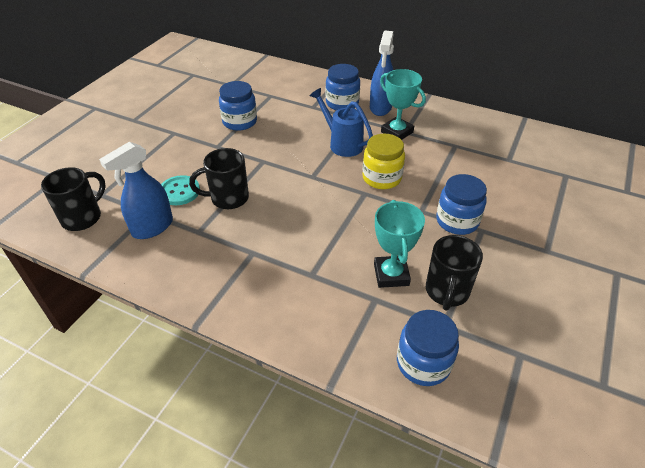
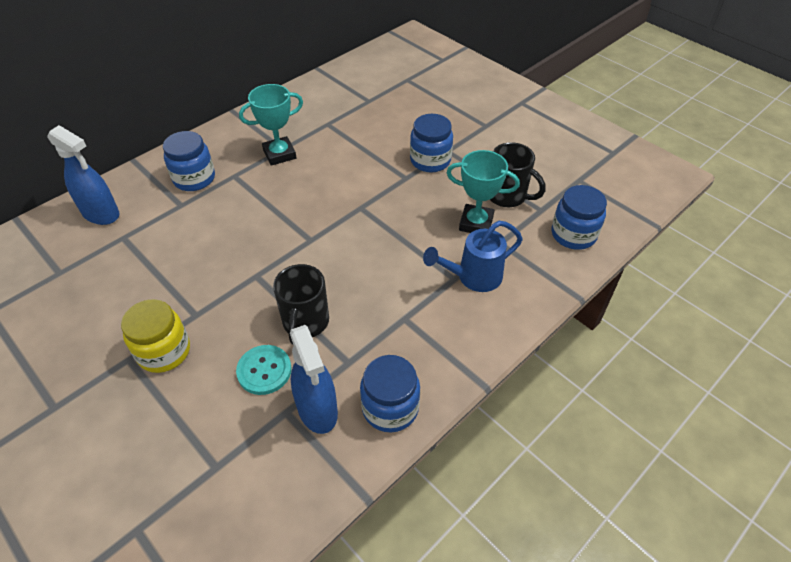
camera: 70 degrees left, 5 degrees up
black mug [41,167,106,231] -> none
blue jar [219,81,257,131] -> blue jar moved to [360,355,420,432]
blue watering can [309,88,373,157] -> blue watering can moved to [423,221,523,292]
yellow jar [363,134,405,189] -> yellow jar moved to [121,299,190,373]
blue spray bottle [370,31,394,116] -> blue spray bottle moved to [48,125,120,225]

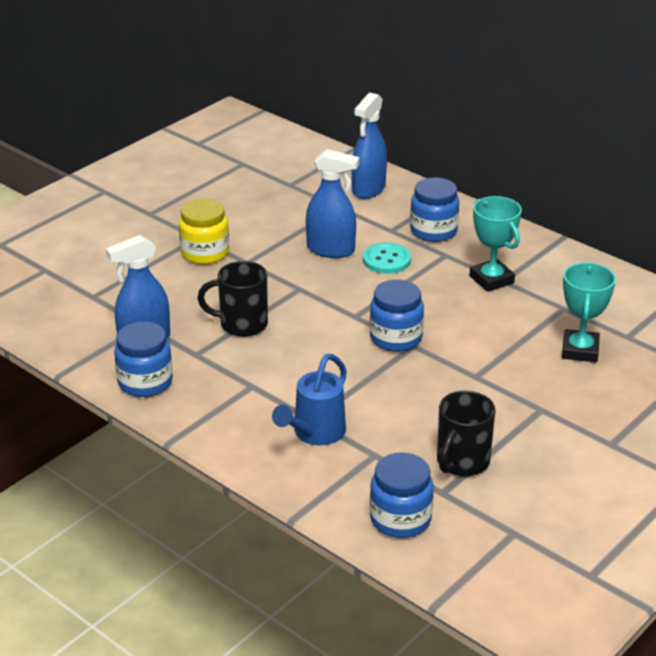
camera: 85 degrees right, 15 degrees down
turquoise button [236,345,292,395] -> turquoise button moved to [363,243,411,274]
blue jar [410,114,453,172] -> blue jar moved to [370,279,424,352]
blue watering can [423,221,523,292] -> blue watering can turned 120 degrees counterclockwise [272,354,347,445]
turquoise trophy [447,150,520,233] -> turquoise trophy moved to [562,262,616,362]
none -> blue spray bottle [306,149,359,258]

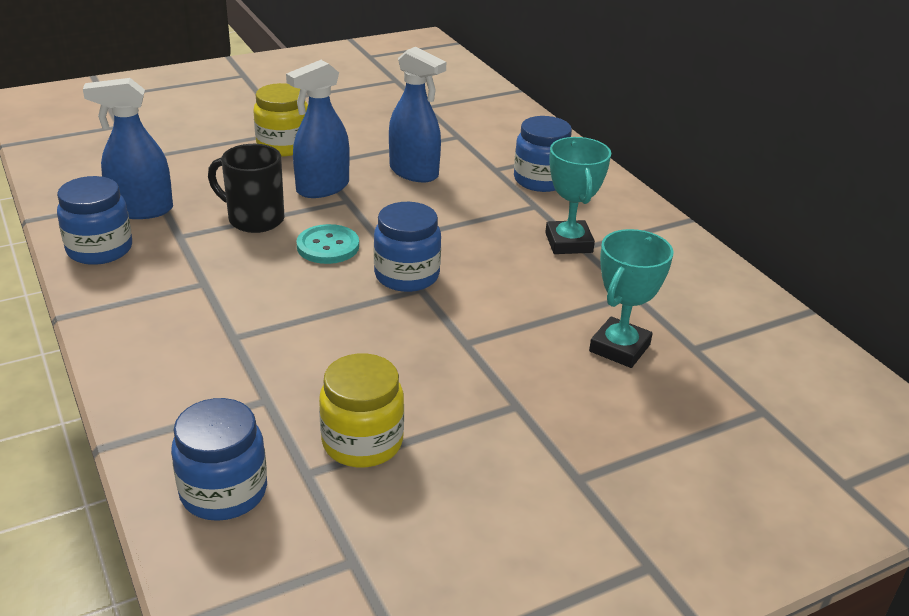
camera: 20 degrees right, 0 degrees up
blue watering can [272,354,347,445] -> none
blue spray bottle [352,92,387,199] -> blue spray bottle moved to [286,60,350,198]
turquoise button [363,243,411,274] -> turquoise button moved to [296,224,359,264]
black mug [437,391,495,476] -> yellow jar [319,353,404,467]

